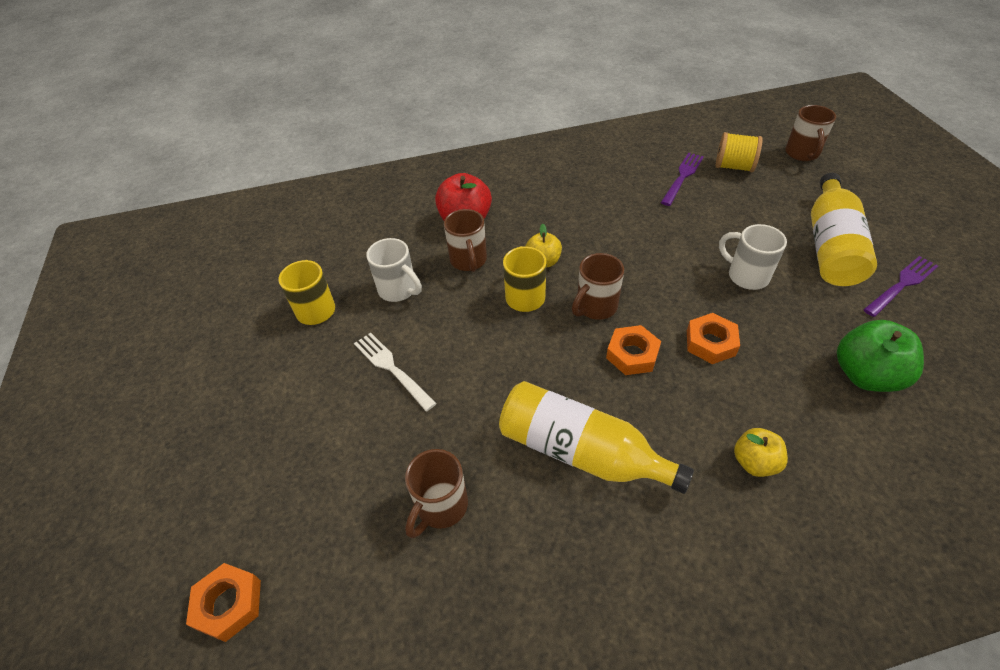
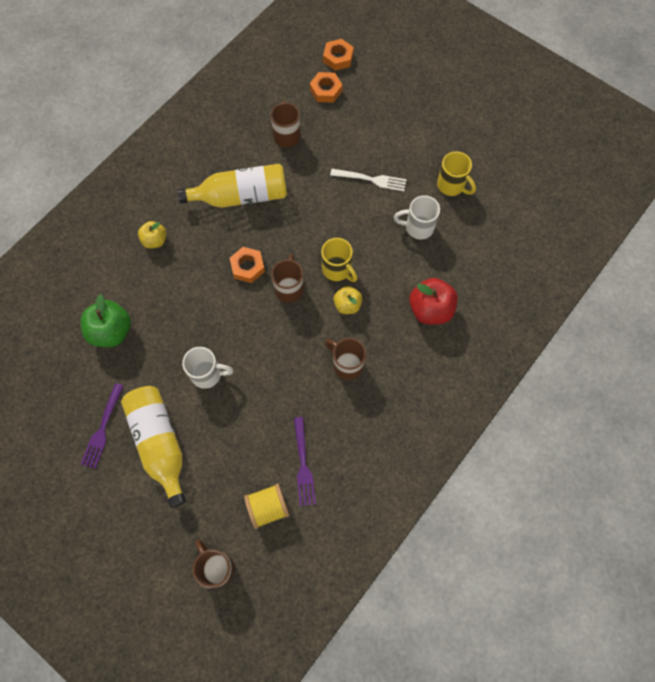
camera: 140 degrees right, 20 degrees up
brown mug [444,209,487,272] -> brown mug moved to [325,338,366,380]
orange nut [687,313,740,364] -> orange nut moved to [310,72,343,103]

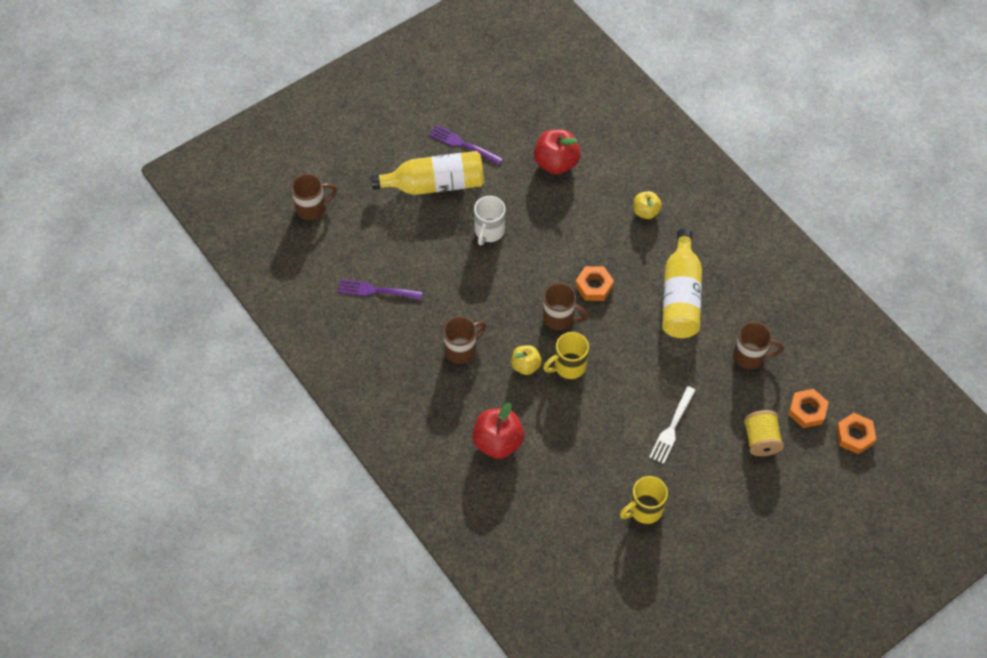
camera: 105 degrees right, 10 degrees down
green apple [81,294,131,347] -> red apple [534,129,580,175]
yellow spool [244,483,289,529] -> yellow spool moved to [744,410,784,456]
white mug [394,195,440,240] -> none

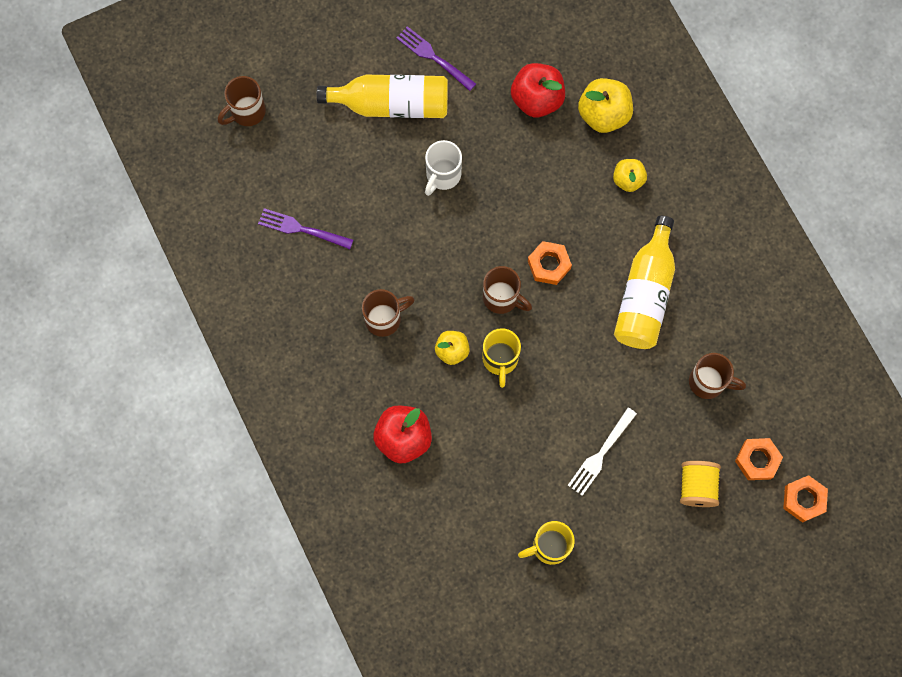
camera: 10 degrees right, 15 degrees up
brown mug [291,174,337,220] -> brown mug turned 150 degrees clockwise [218,76,266,126]
yellow mug [543,332,589,379] -> yellow mug turned 75 degrees counterclockwise [482,328,521,388]
none -> yellow apple [578,78,633,133]

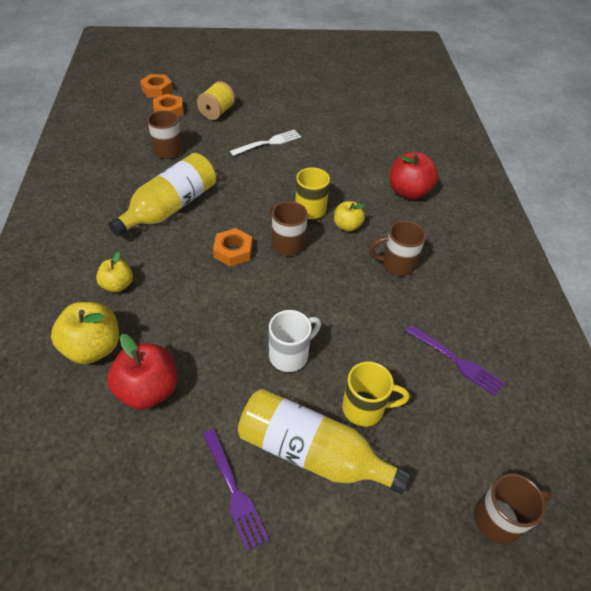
camera: 160 degrees left, 25 degrees down
yellow mug [518,521,575,565] -> yellow mug moved to [342,362,409,427]

